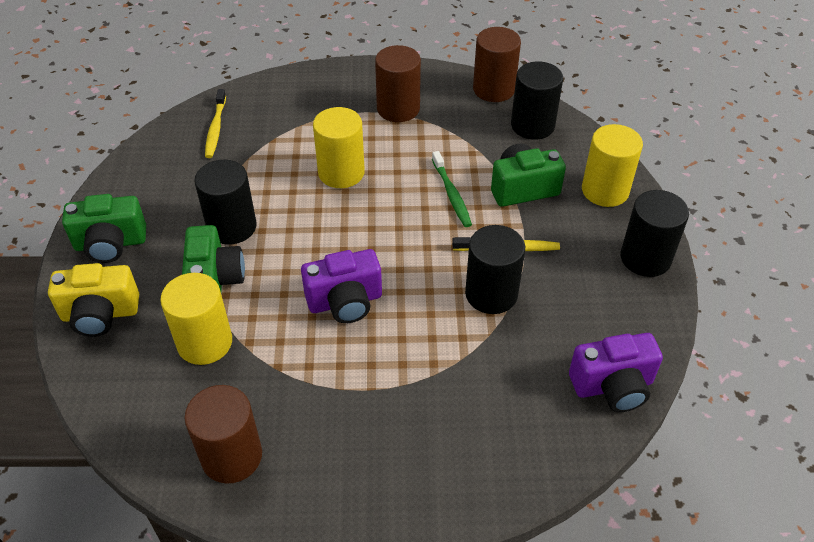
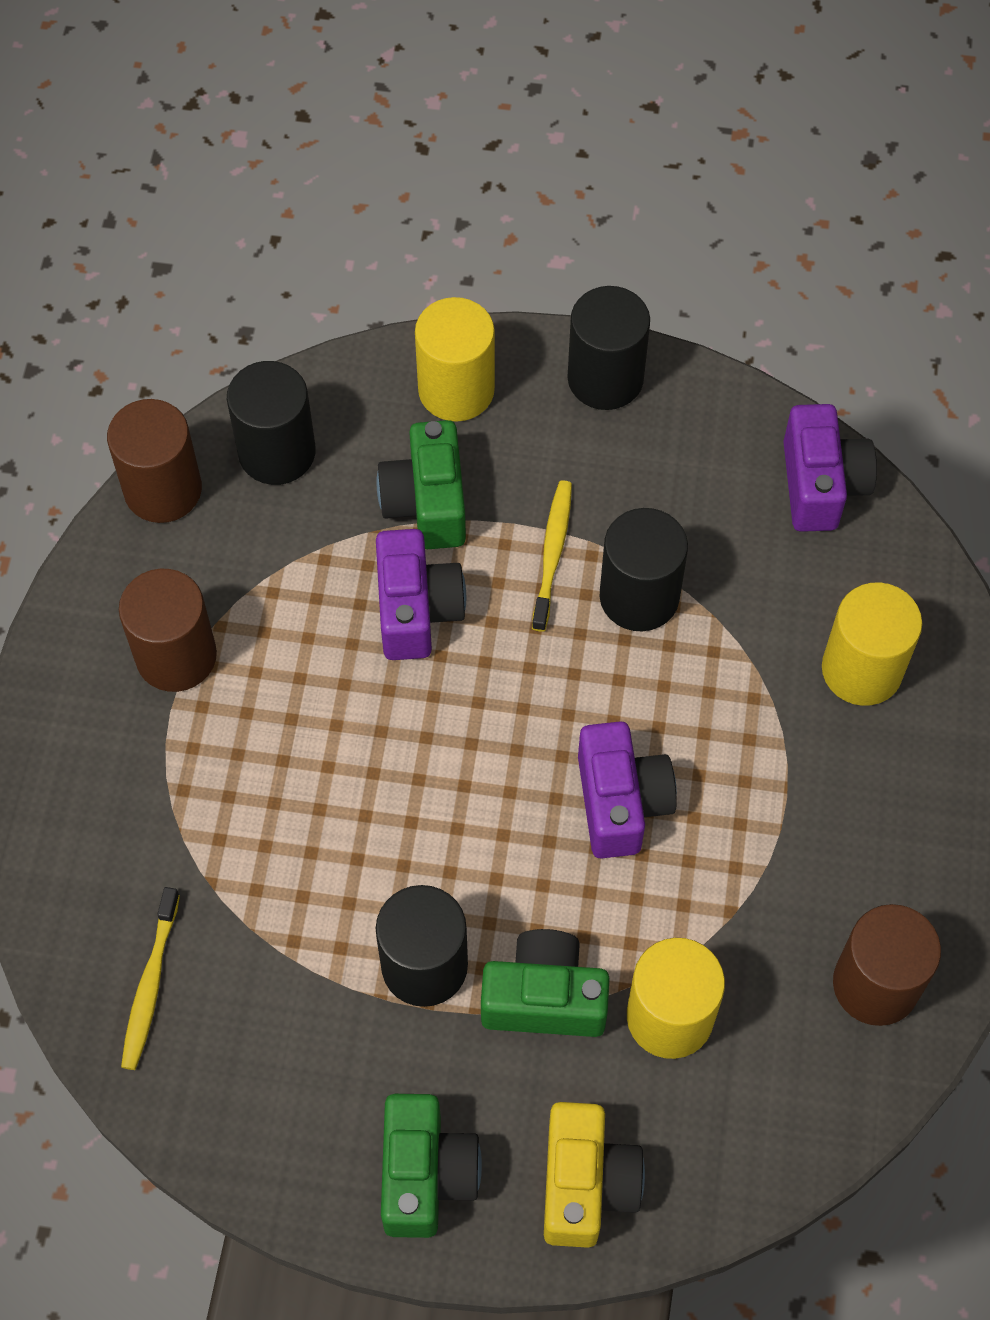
camera: 80 degrees left, 15 degrees up
yellow toothbrush [205,89,226,158] -> yellow toothbrush turned 90 degrees clockwise [121,887,180,1070]
yellow cylinder [313,107,365,188] -> yellow cylinder moved to [822,582,922,706]
green toothbrush [432,151,472,227] -> purple camera [376,529,466,660]

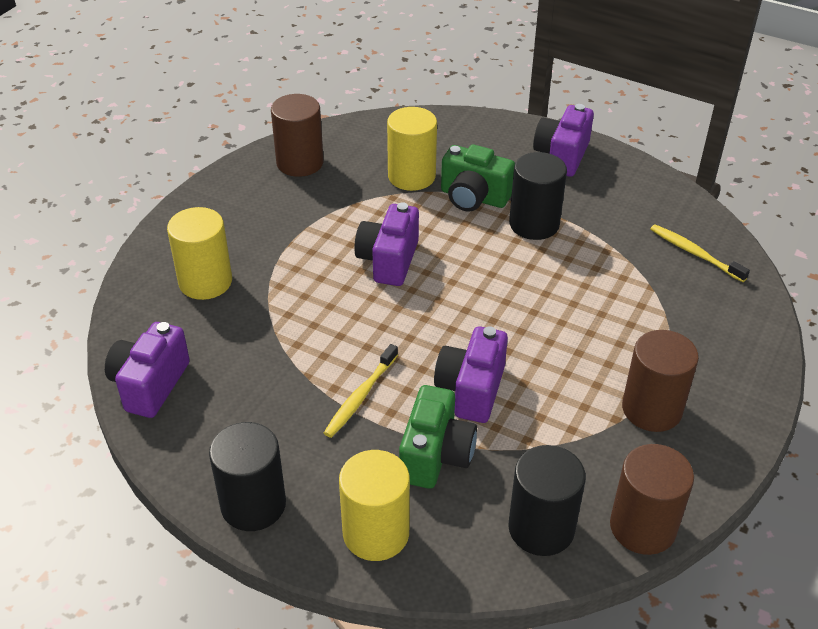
camera: 160 degrees left, 20 degrees down
yellow toothbrush [121,887,180,1070] -> yellow toothbrush turned 75 degrees counterclockwise [650,224,750,282]
green camera [381,1094,482,1238] -> purple camera [533,104,594,177]
yellow camera [544,1102,645,1248] -> none
black cylinder [600,508,688,631] -> none

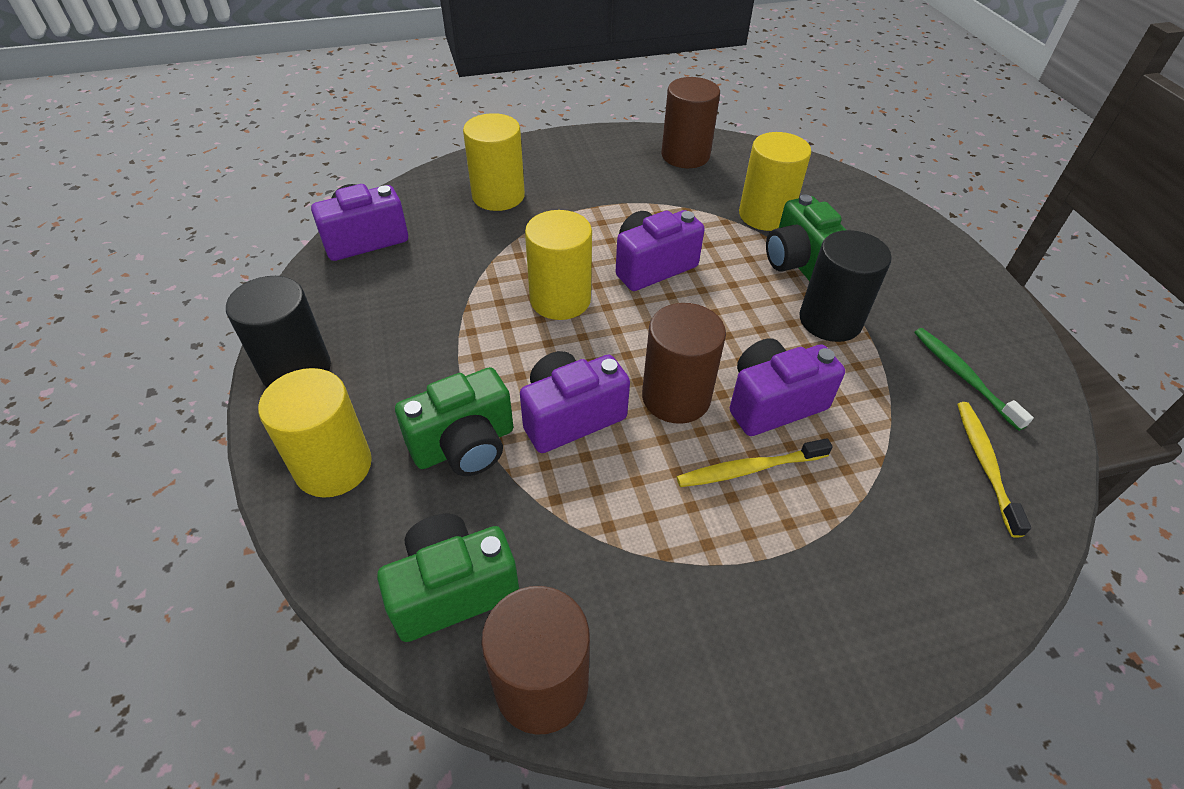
camera: 45 degrees right, 5 degrees up
yellow toothbrush [324,344,398,438] -> yellow toothbrush moved to [677,438,833,487]
black cylinder [508,445,586,556] -> green camera [377,514,519,642]
purple camera [533,104,594,177] -> purple camera moved to [730,338,845,436]
brown cylinder [622,330,699,432] -> brown cylinder moved to [642,303,726,424]
none -> yellow cylinder [525,210,592,320]
none -> green toothbrush [914,328,1034,431]

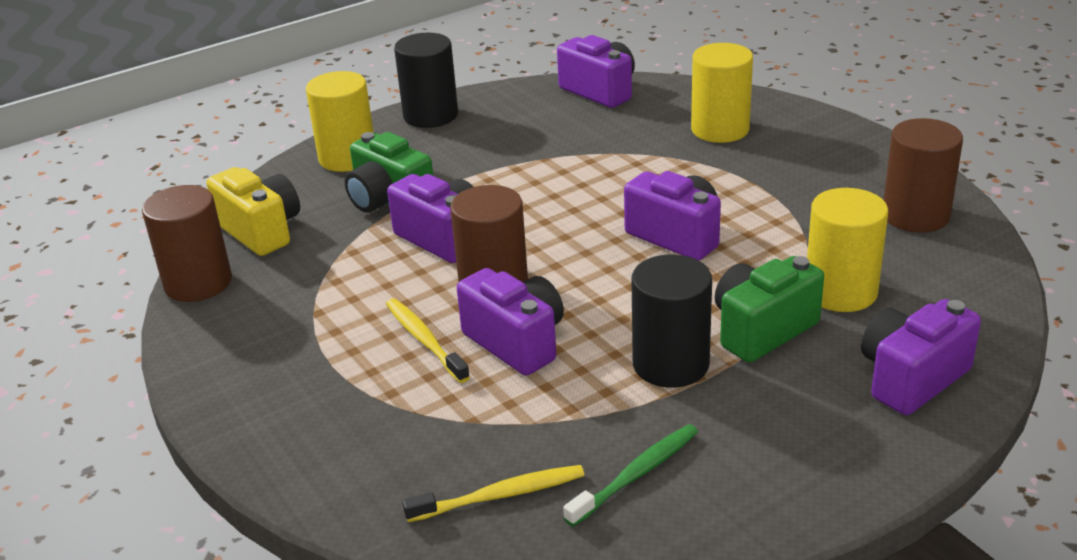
camera: 75 degrees right, 15 degrees down
green camera [377,514,519,642] -> yellow camera [206,167,300,256]
yellow cylinder [525,210,592,320] -> none
none -> purple camera [861,299,981,415]

